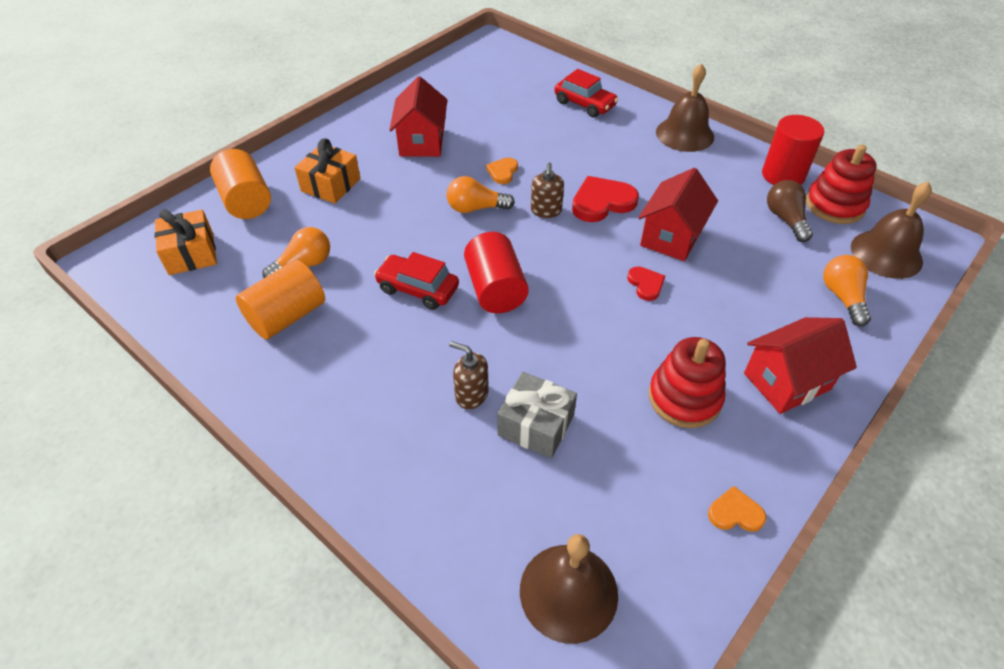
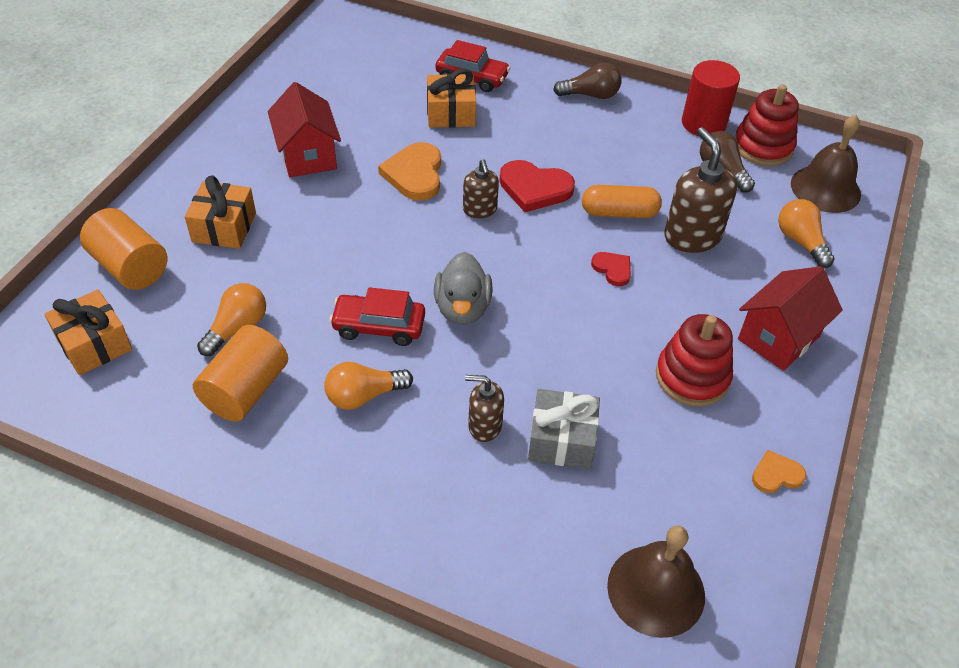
camera: 20 degrees left, 0 degrees up
orange light bulb [447,176,515,213] -> orange light bulb moved to [324,362,413,410]
red cylinder [464,232,529,313] -> grey duck [434,252,493,325]
orange heart [486,158,518,184] -> orange heart [378,142,441,201], size x1.80
red heart [572,176,639,222] -> red heart turned 120 degrees counterclockwise [499,160,575,212]
red house [638,168,718,261] -> orange capsule [582,185,662,218]
brown bell [656,63,714,152] -> brown light bulb [553,62,621,99]
none -> orange gift [427,69,476,128]
none -> brown soap dispenser [664,127,737,253]

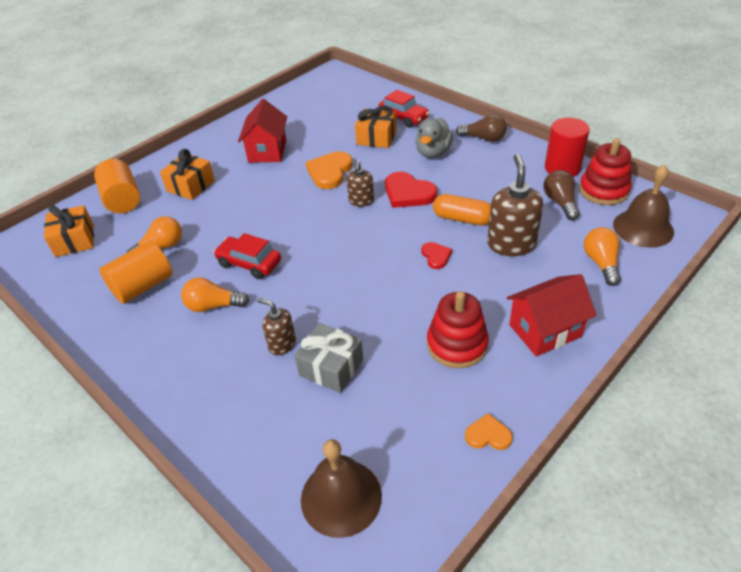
camera: 25 degrees right, 5 degrees down
grey duck [434,252,493,325] -> grey duck moved to [415,118,453,158]

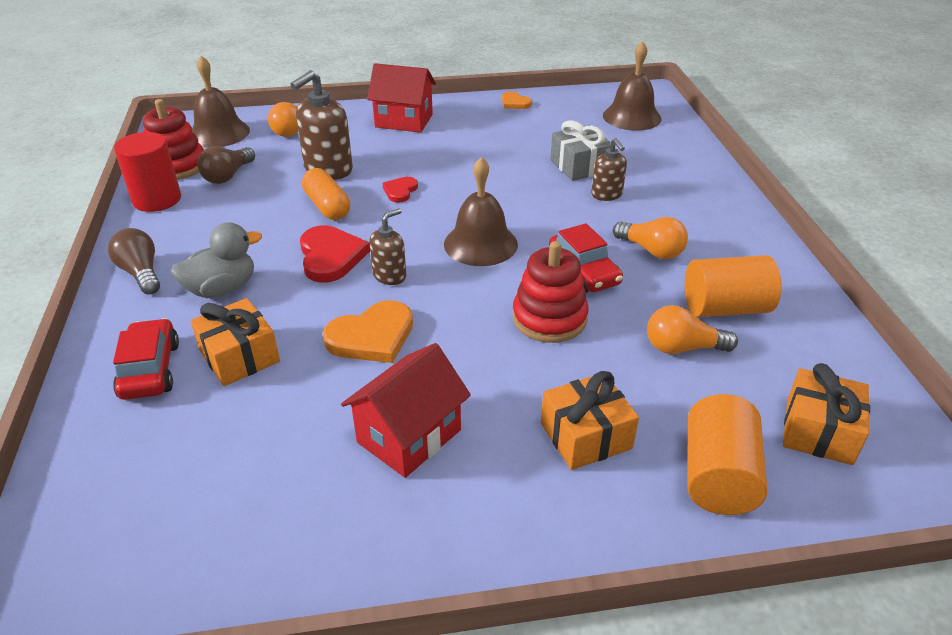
camera: 145 degrees left, 5 degrees down
red stacking toy [427,291,489,368] -> red stacking toy moved to [513,241,588,343]
none -> brown bell [444,157,518,266]

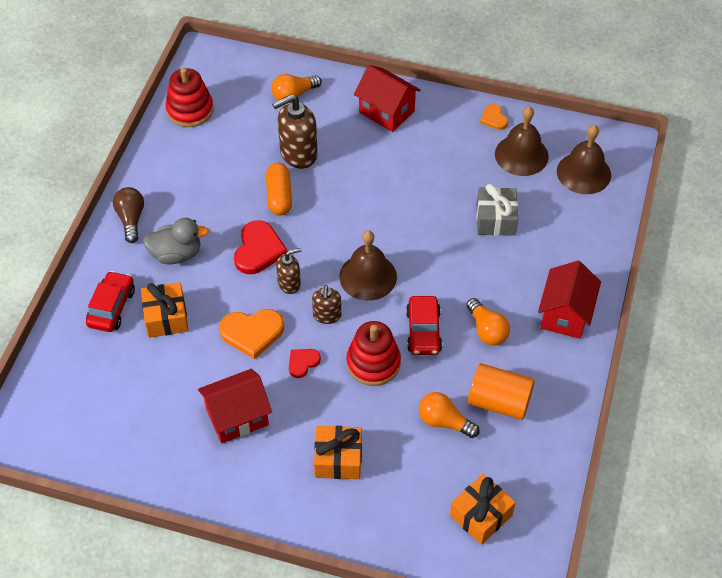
camera: 25 degrees right, 15 degrees up
red cylinder [114,132,181,212] -> none
brown bell [192,56,250,148] -> brown bell moved to [495,107,549,176]
brown light bulb [197,146,255,184] -> none
red heart [383,177,418,203] -> red heart moved to [289,349,321,378]
brown soap dispenser [591,138,627,201] -> brown soap dispenser moved to [312,285,341,324]
orange cylinder [688,394,767,515] -> none
none -> red house [538,261,601,339]

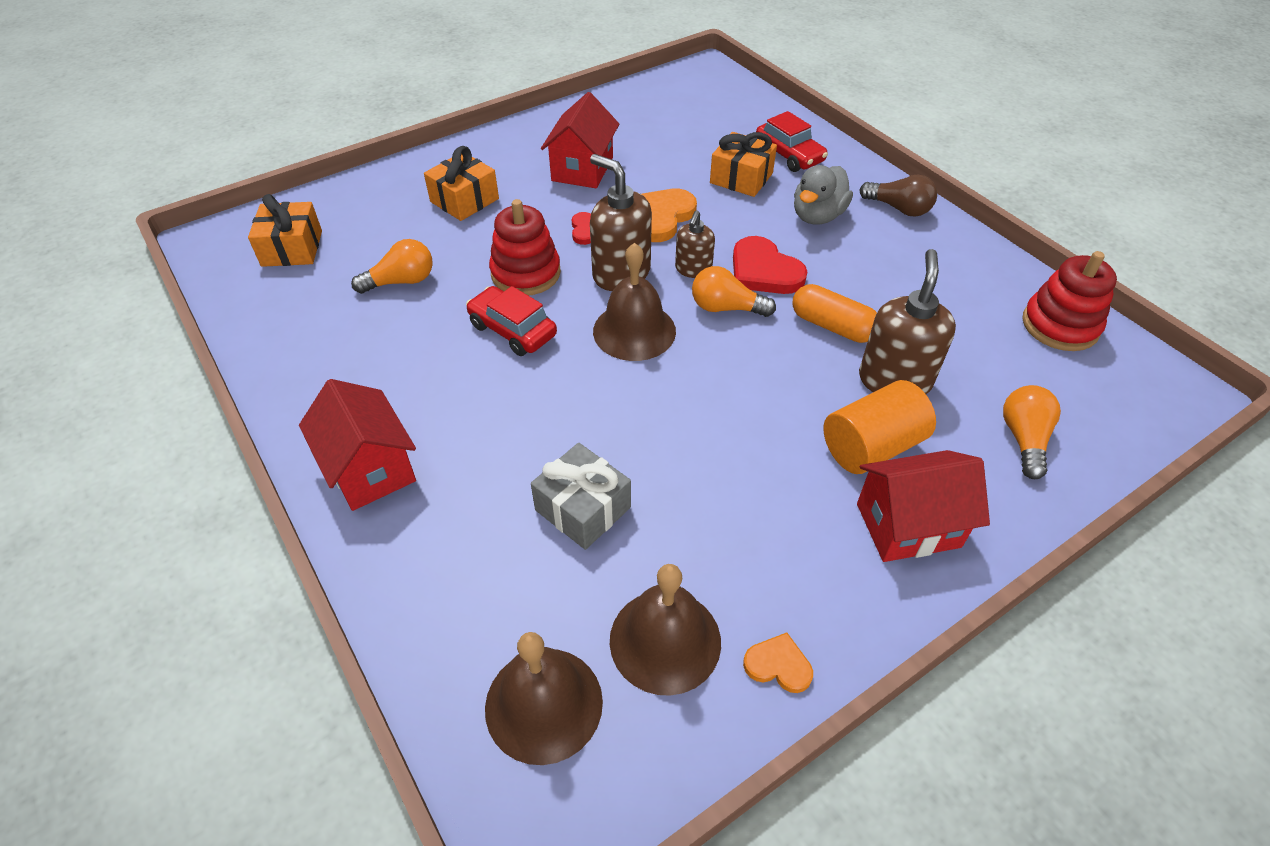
camera: 130 degrees right, 5 degrees down
brown soap dispenser [312,285,341,324] -> brown soap dispenser [590,154,652,291], size x1.72
orange light bulb [466,298,510,345] -> orange light bulb moved to [692,266,776,317]
orange cylinder [468,363,535,420] -> orange cylinder moved to [823,380,936,474]

